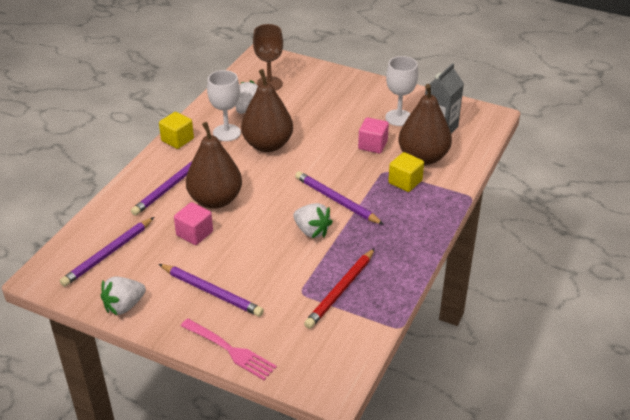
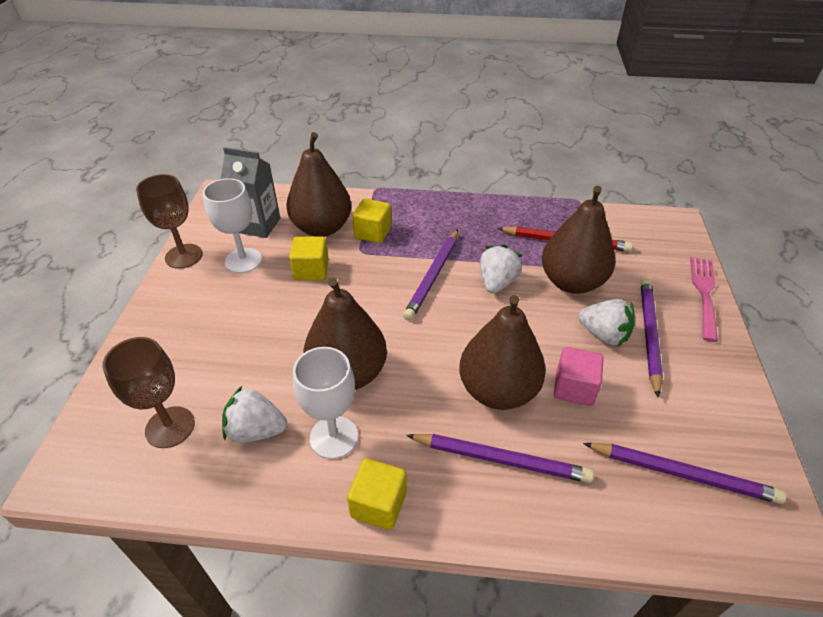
camera: 110 degrees left, 5 degrees up
white strawberry [100,276,146,316] -> white strawberry moved to [578,299,635,346]
pink cube [358,117,389,154] -> yellow cube [289,237,329,281]
none -> brown goblet [136,174,203,269]
none -> brown pear [542,186,615,294]

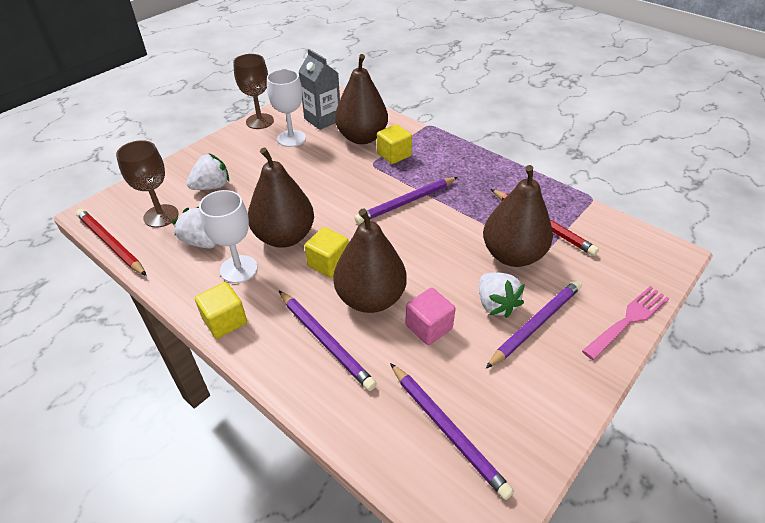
camera: 35 degrees right, 0 degrees up
yellow cube [289,237,329,281] -> yellow cube moved to [305,227,349,278]
white strawberry [480,244,522,293] -> white strawberry moved to [187,153,229,190]
none -> red pencil [76,209,147,276]

